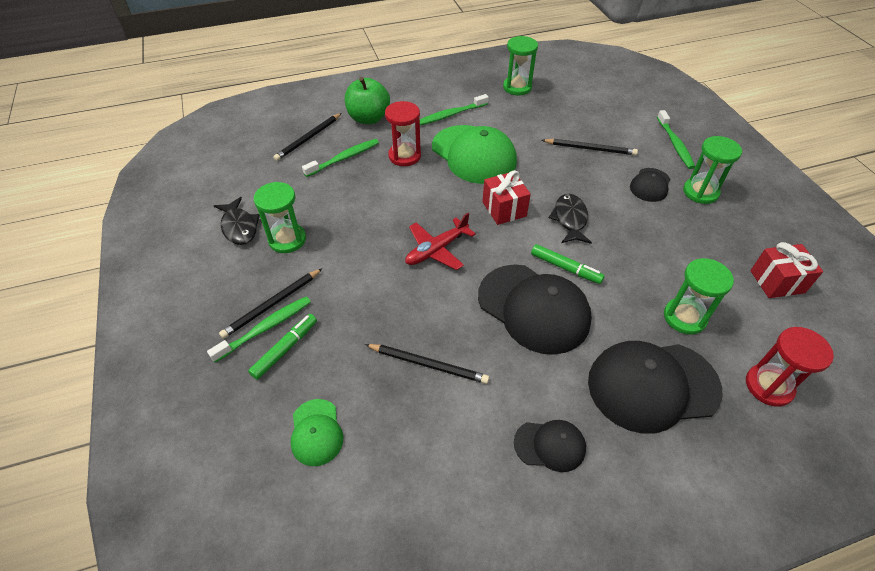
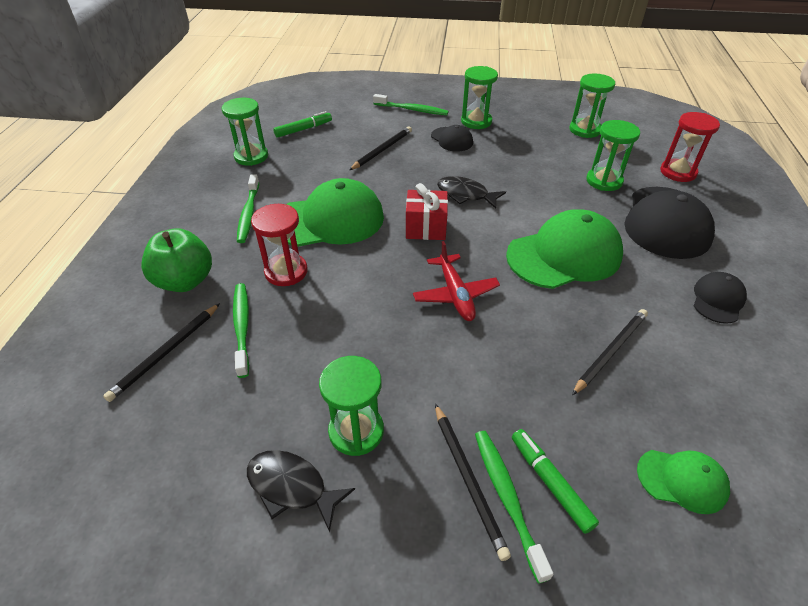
camera: 65 degrees left, 5 degrees down
black fish [214,197,260,245] -> black fish turned 150 degrees counterclockwise [247,450,355,532]
black pencil [273,113,342,161] -> black pencil turned 60 degrees clockwise [103,303,220,402]
black cap [478,264,592,355] -> green cap [506,209,623,289]
green marker [531,244,605,284] -> green marker moved to [273,111,332,138]
red gift [750,242,823,298] -> green hourglass [569,74,615,138]

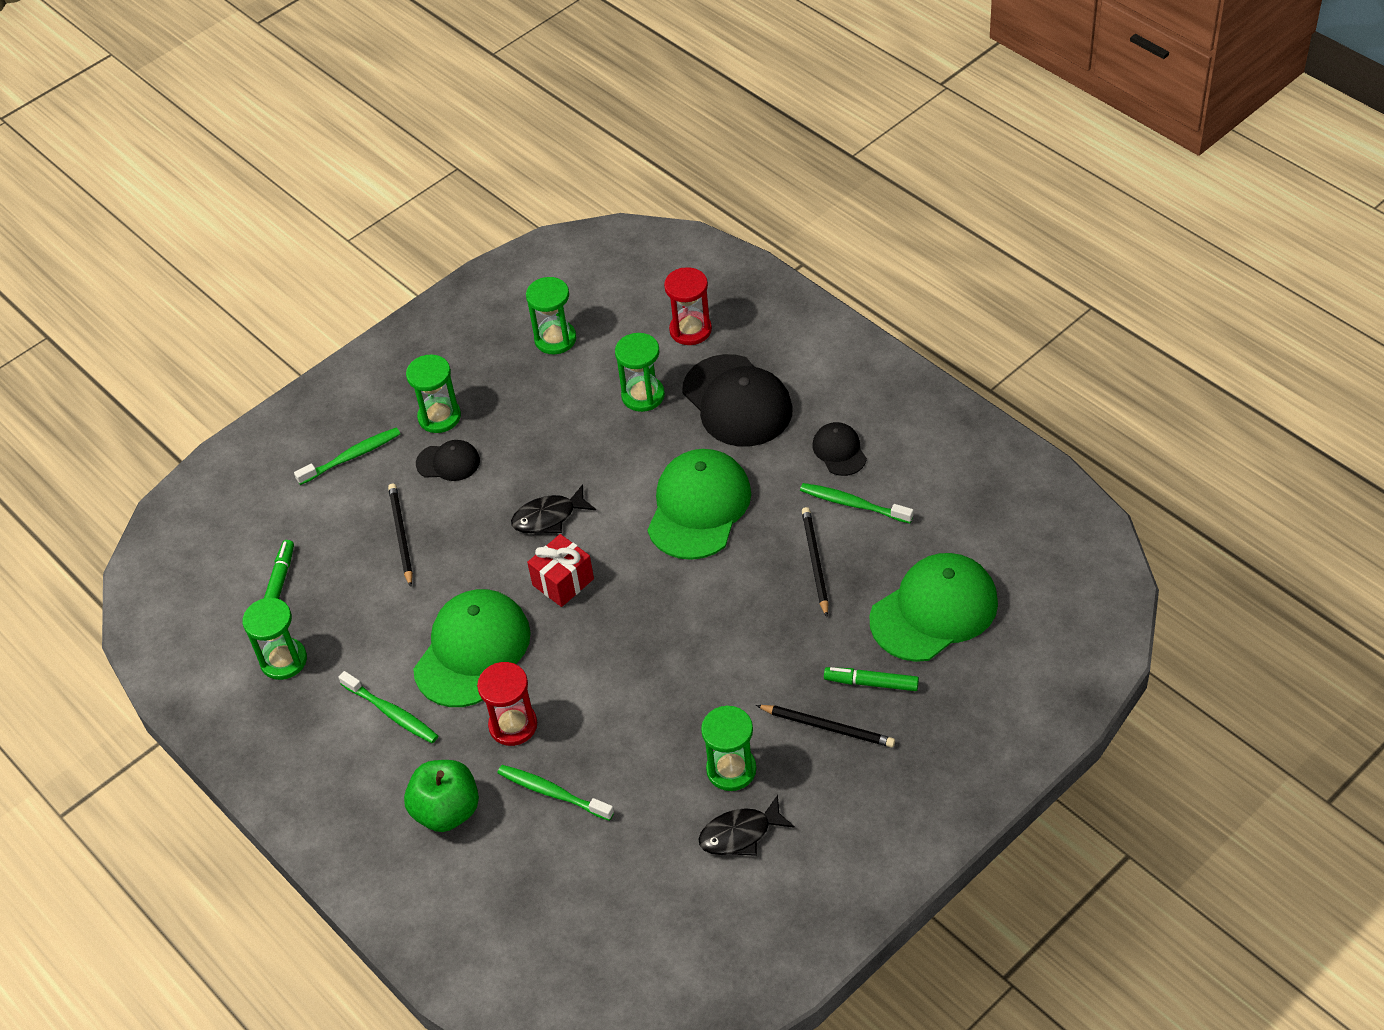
camera: 45 degrees left, 5 degrees up
black pencil [103,303,220,402] -> none
red plane [413,241,500,321] -> none
green toothbrush [475,431,554,584] -> green toothbrush moved to [800,483,913,523]
green cap [637,450,730,514] -> green cap [870,553,998,662], size x1.97

